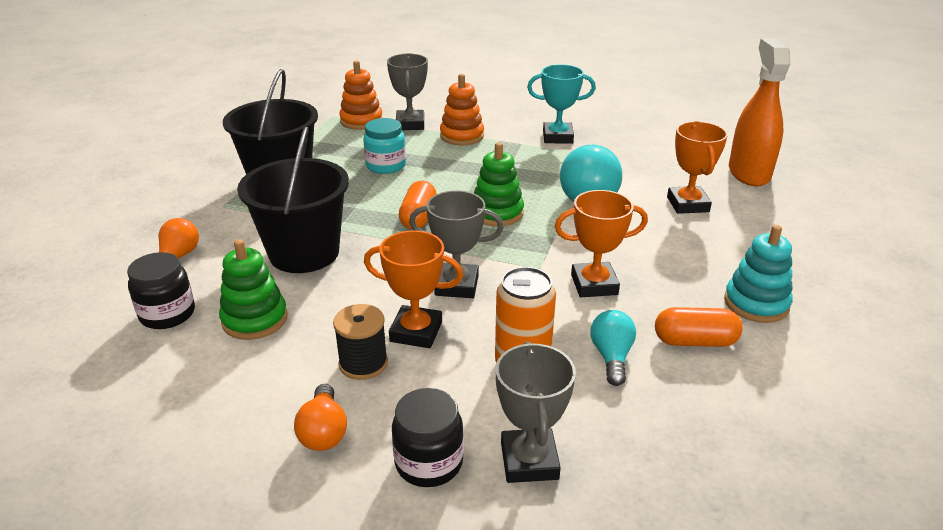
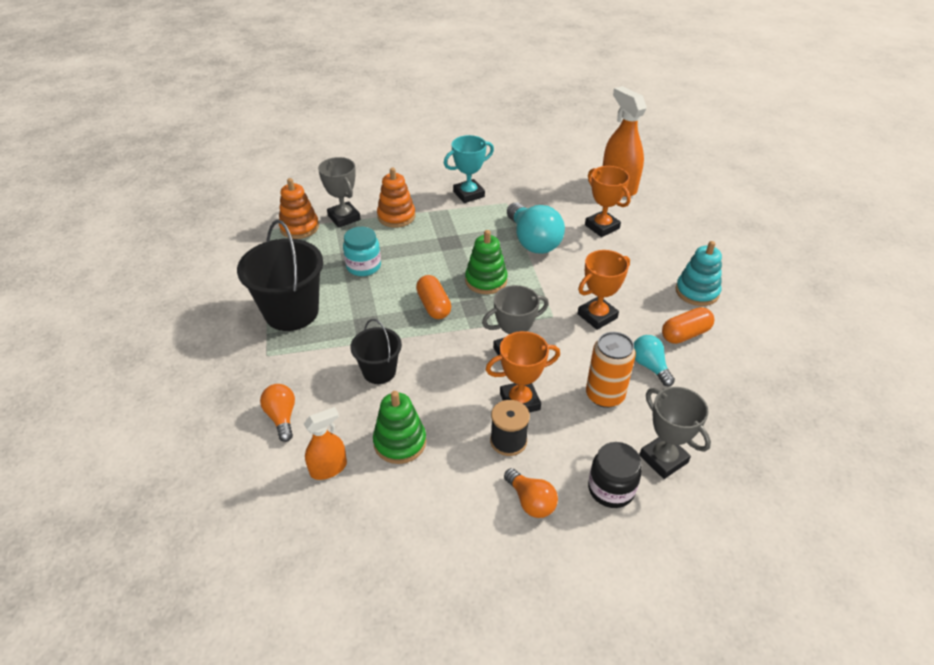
camera: 30 degrees left, 10 degrees up
black jar [127,252,195,329] -> orange spray bottle [304,407,347,480]
black bucket [237,127,349,273] -> black bucket [350,319,402,384], size x0.57

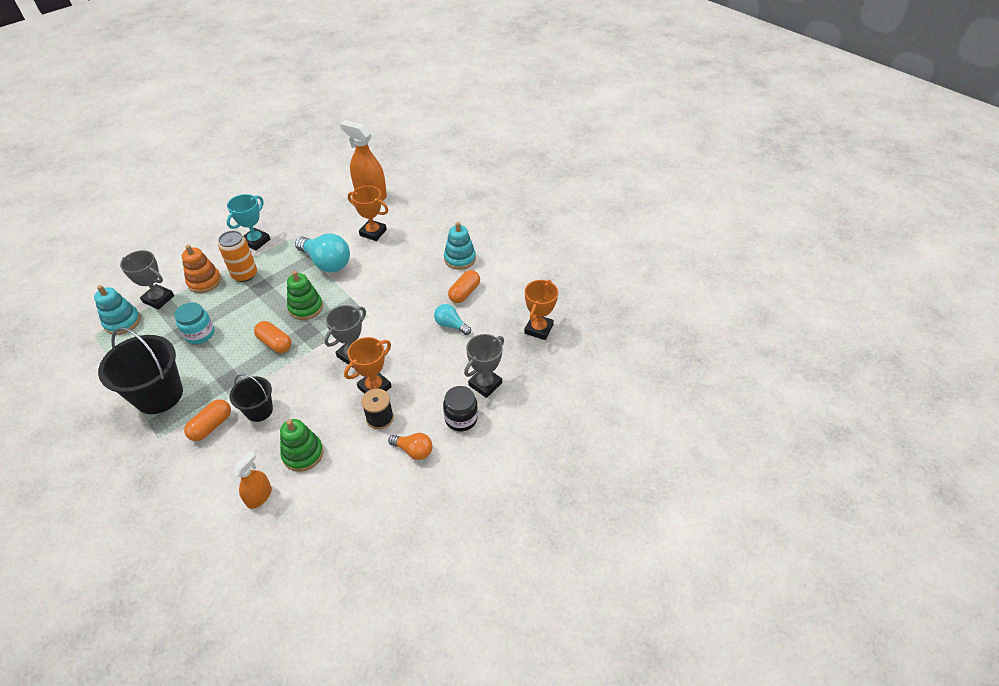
camera: 30 degrees left, 5 degrees up
orange light bulb [260,384,295,442] -> none
orange stacking toy [279,178,319,239] -> turquoise stacking toy [94,285,141,335]
orange trophy [577,250,630,330] -> orange trophy moved to [524,280,558,340]
orange can [586,332,636,408] -> orange can moved to [218,231,257,282]
grey trophy [639,387,711,479] -> grey trophy turned 75 degrees counterclockwise [464,334,504,398]
none -> orange capsule [184,399,231,441]

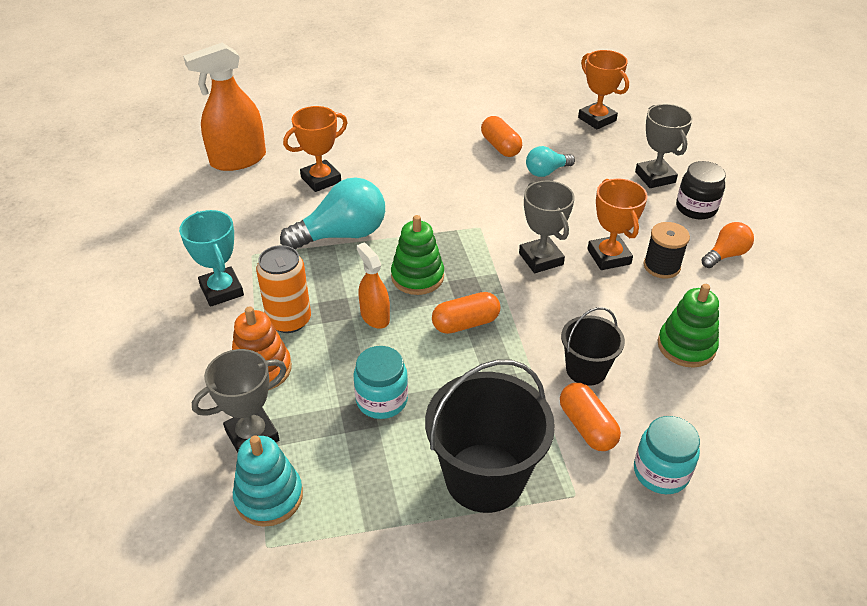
camera: 60 degrees left, 5 degrees down
orange spray bottle [232,451,272,509] -> orange spray bottle moved to [357,243,390,329]
turquoise stacking toy [444,222,476,270] -> none
none -> turquoise jar [634,416,700,494]

